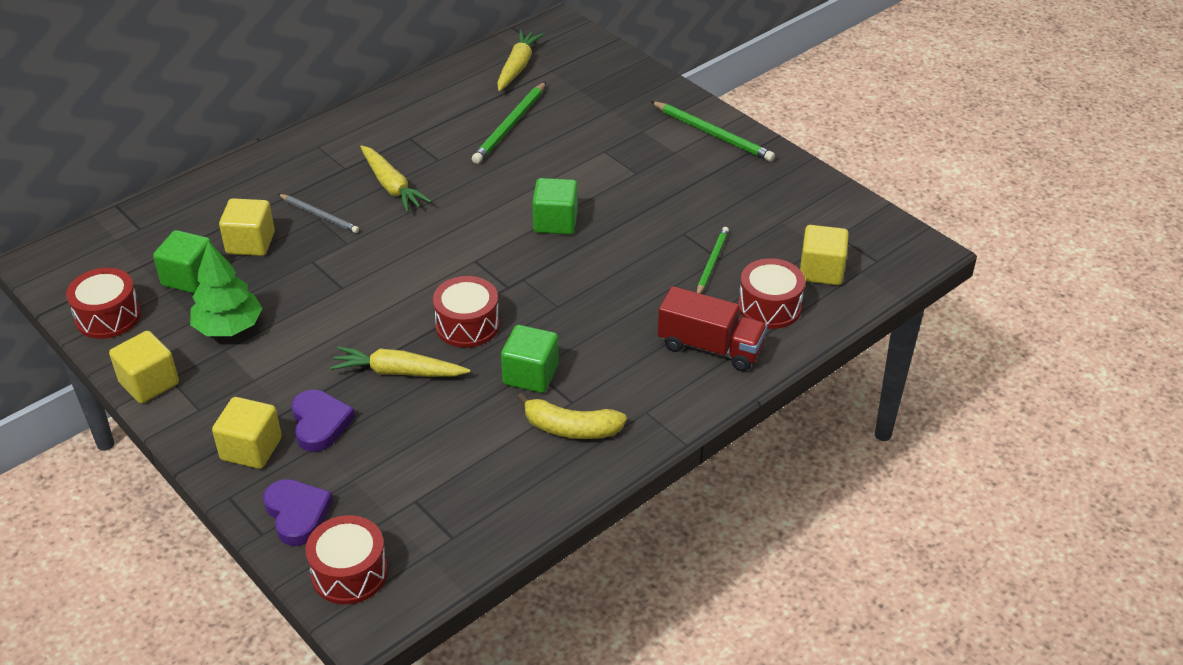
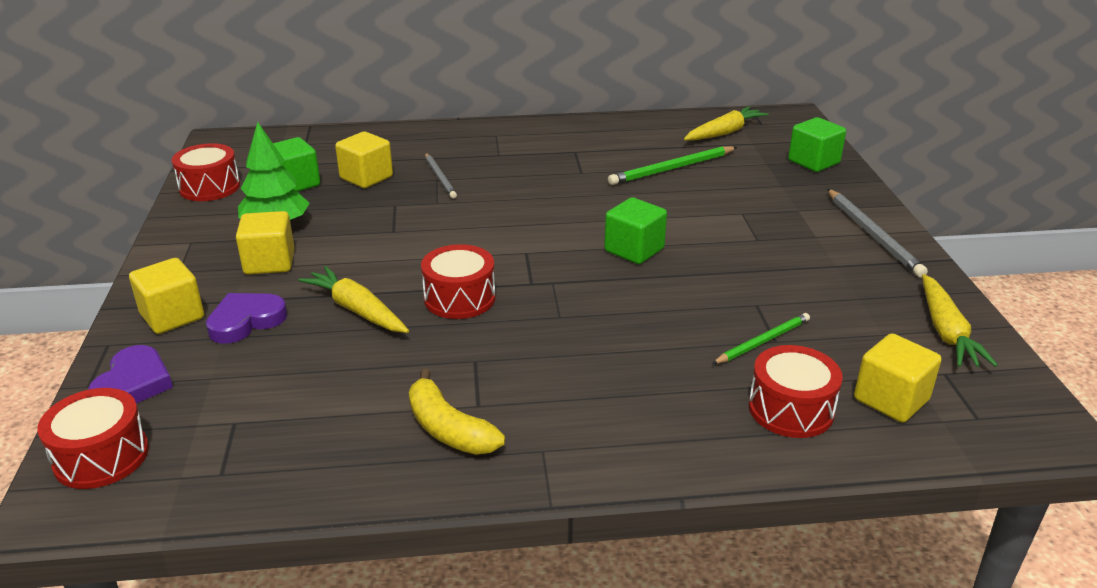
camera: 35 degrees right, 10 degrees down
yellow cube [109,331,179,404] -> yellow cube moved to [236,211,295,275]
purple heart [291,390,355,452] -> purple heart turned 150 degrees counterclockwise [206,293,287,344]
yellow carrot [360,145,432,212] -> yellow carrot moved to [922,274,998,367]
green cube [501,325,559,393] -> green cube moved to [788,117,846,172]
green pencil [650,101,775,162] -> grey pencil [827,189,928,278]
red truck [658,286,767,371] -> none

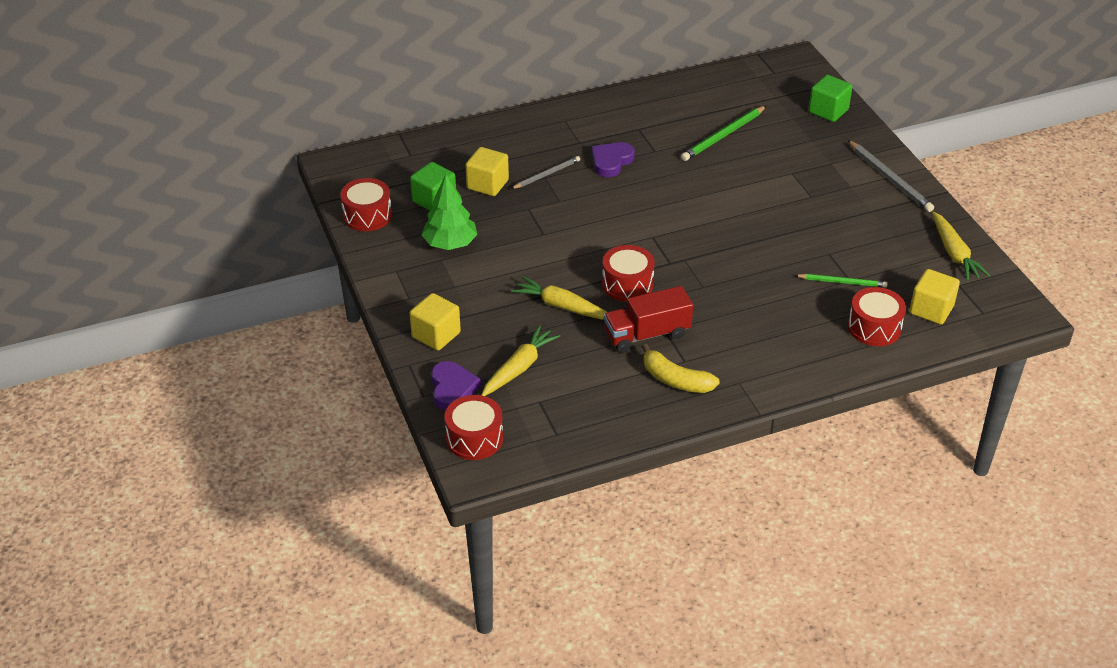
camera: 15 degrees left, 10 degrees up
purple heart [206,293,287,344] -> purple heart moved to [592,142,635,177]
yellow cube [236,211,295,275] -> none
grey pencil [425,153,457,198] -> grey pencil turned 90 degrees counterclockwise [511,156,580,189]
green cube [604,197,667,264] -> none
yellow carrot [684,106,769,141] -> yellow carrot moved to [482,325,560,396]
green pencil [712,313,810,364] -> green pencil turned 60 degrees clockwise [795,274,888,288]
none -> red truck [604,286,693,353]

